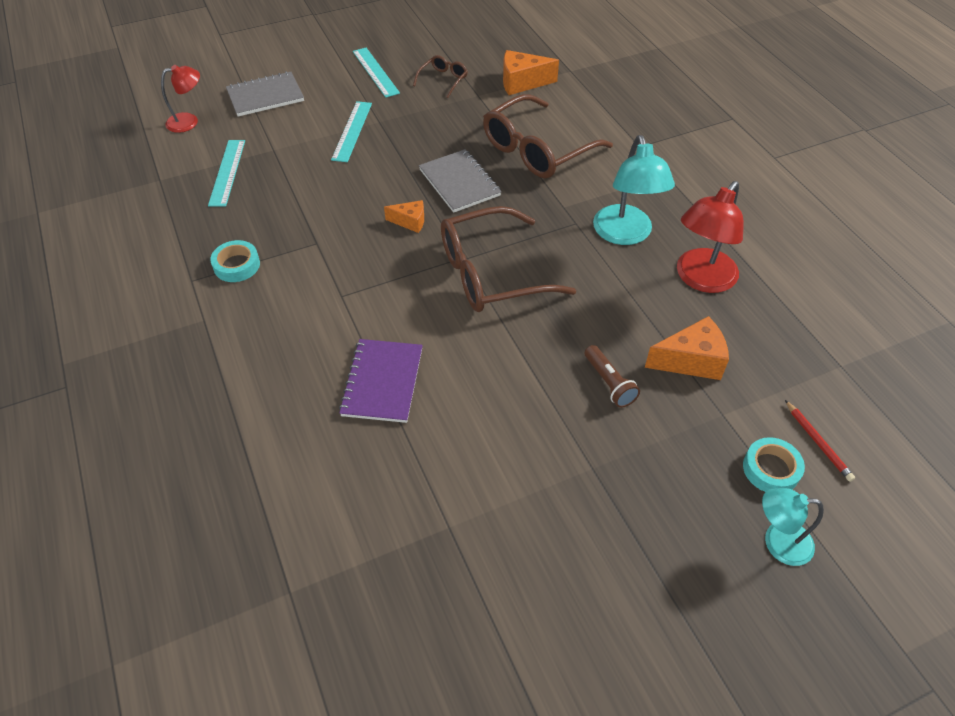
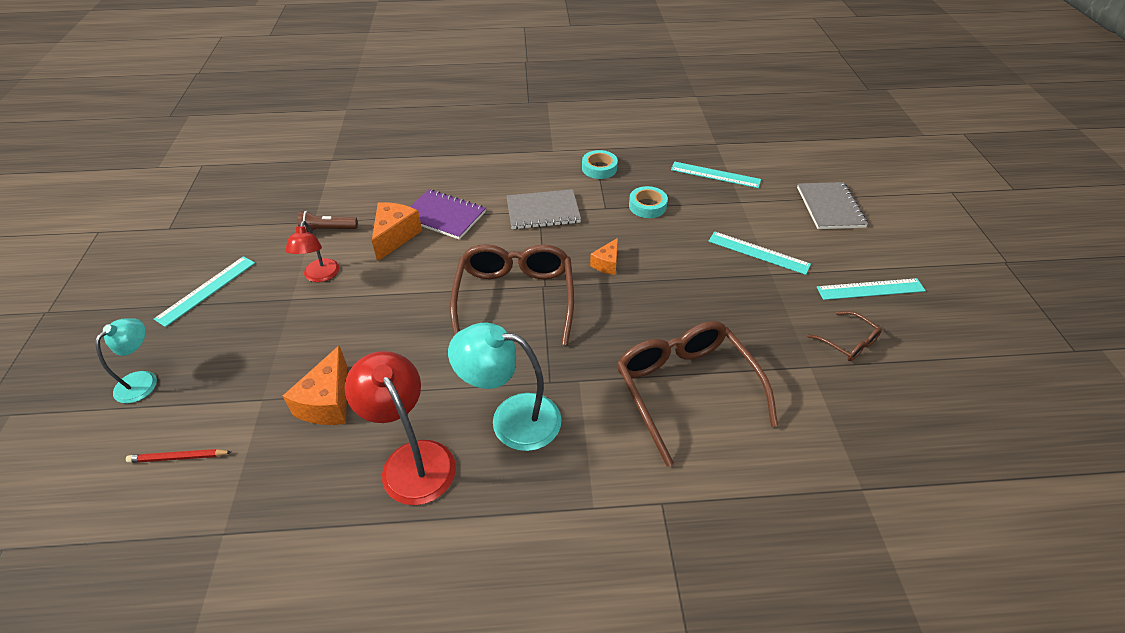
camera: 110 degrees right, 5 degrees down
red lamp [161,65,200,133] -> red lamp moved to [285,221,339,282]
grey notebook [419,149,501,213] -> grey notebook moved to [506,189,581,229]
orange cheese [503,50,559,95] -> orange cheese moved to [372,202,422,262]
brown flashlight [585,345,640,408] -> brown flashlight moved to [298,211,358,232]
turquoise tape [743,437,805,492] -> turquoise tape moved to [629,186,668,218]
none -> turquoise ruler [154,256,255,327]

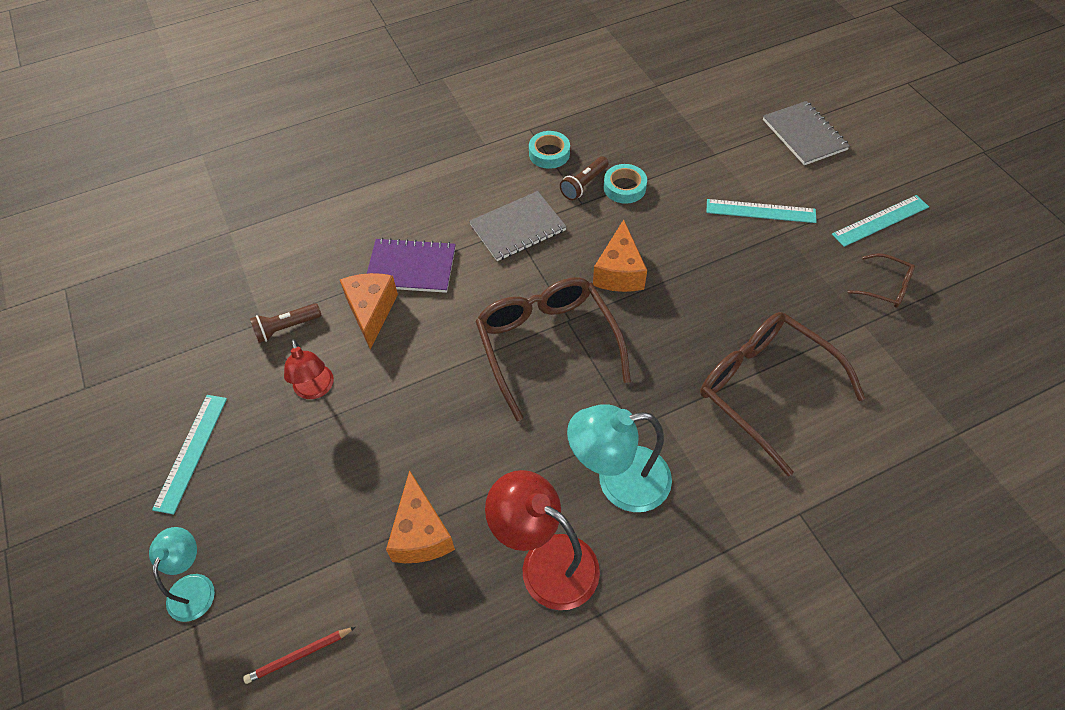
camera: 20 degrees left, 10 degrees up
orange cheese [590,238,618,275] -> orange cheese [593,220,647,292], size x1.65
turquoise ruler [671,162,761,188] -> none
none -> brown flashlight [560,157,609,200]

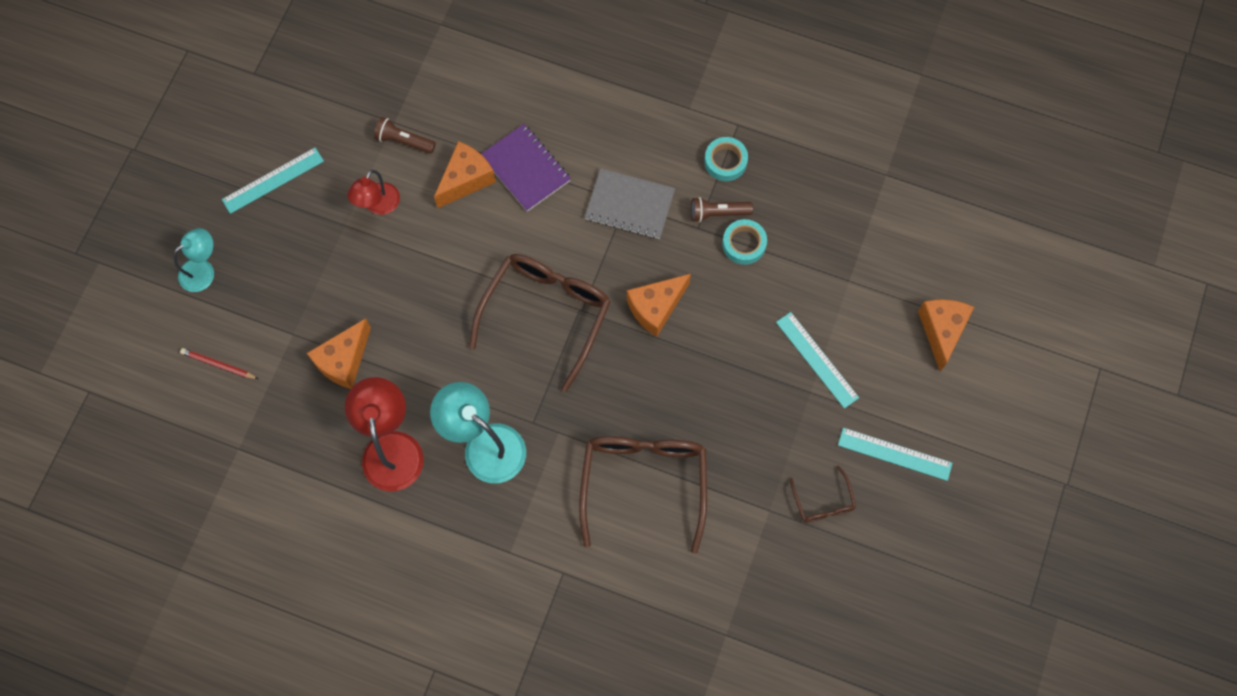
camera: 45 degrees right, 15 degrees up
grey notebook [763,101,850,165] -> orange cheese [918,299,974,371]

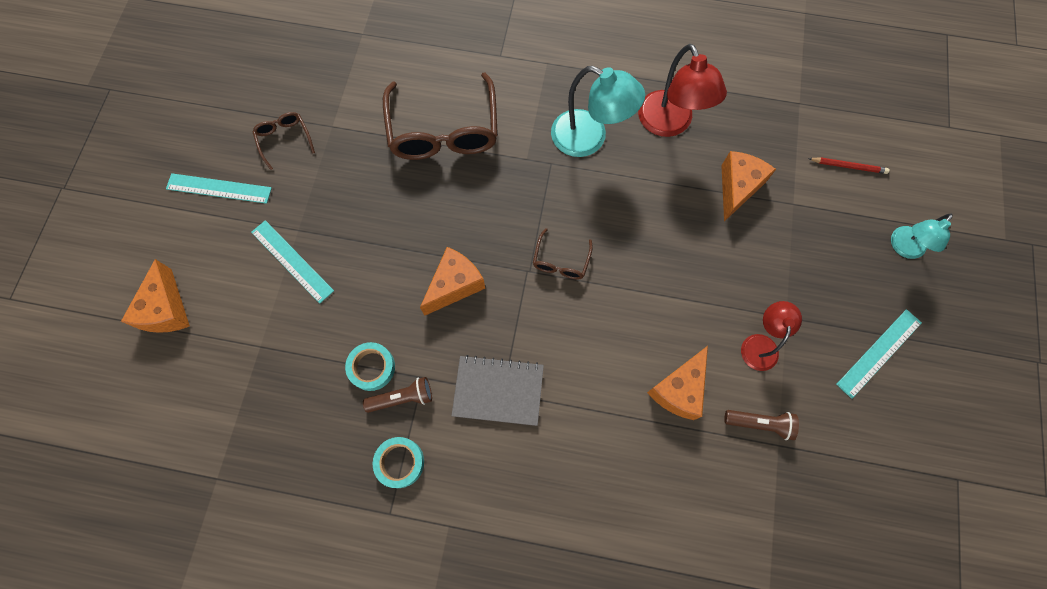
camera: 170 degrees right, 0 degrees up
brown glasses [469,254,610,392] -> brown glasses [533,228,593,279], size x0.46
purple notebook [481,124,571,212] -> none

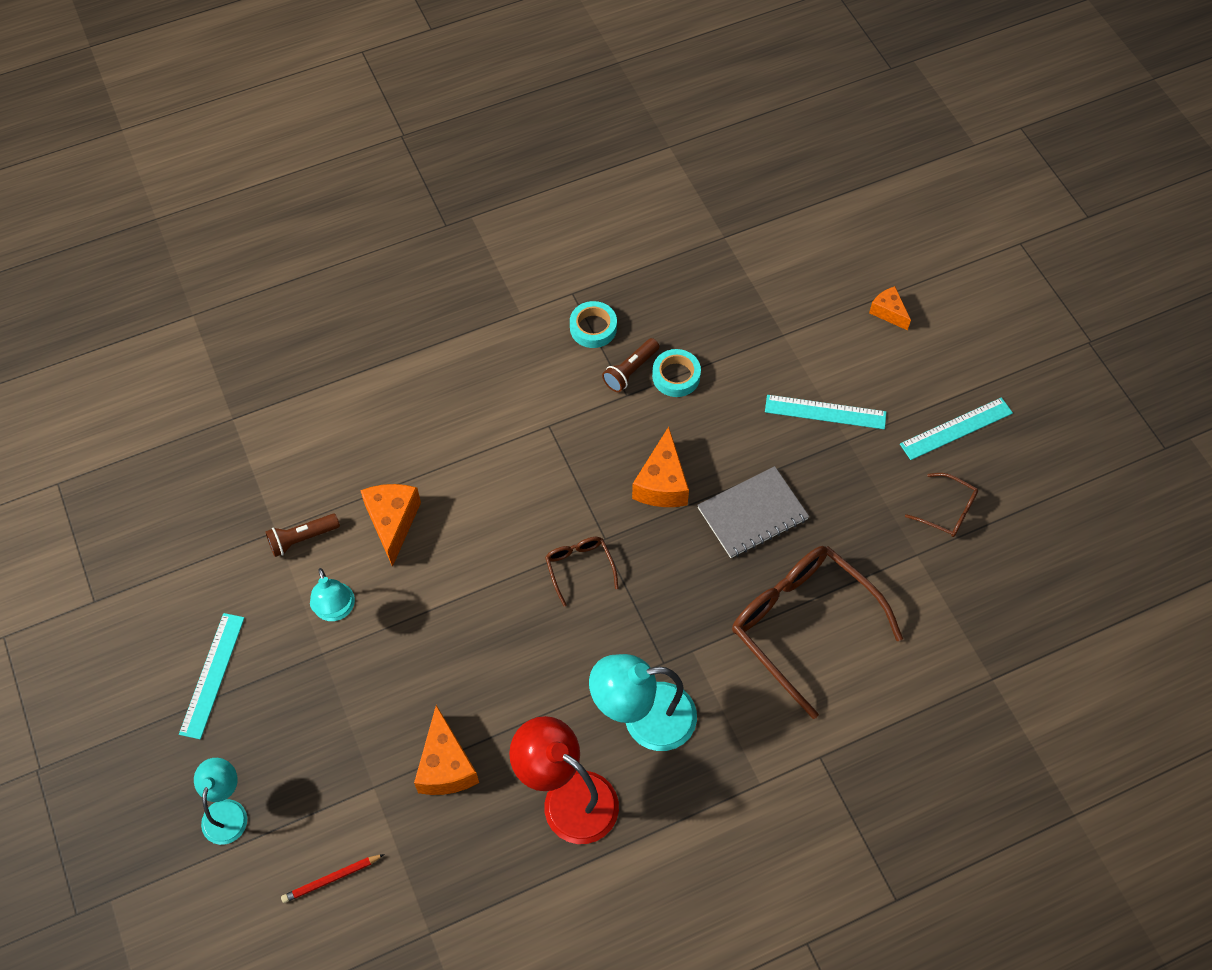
camera: 145 degrees right, 10 degrees down
orange cheese [121,259,190,333] -> orange cheese [869,286,911,331], size x0.61
grey notebook [452,355,544,426] -> grey notebook moved to [697,466,809,558]
red lamp [741,301,802,371] -> turquoise lamp [310,568,355,621]

